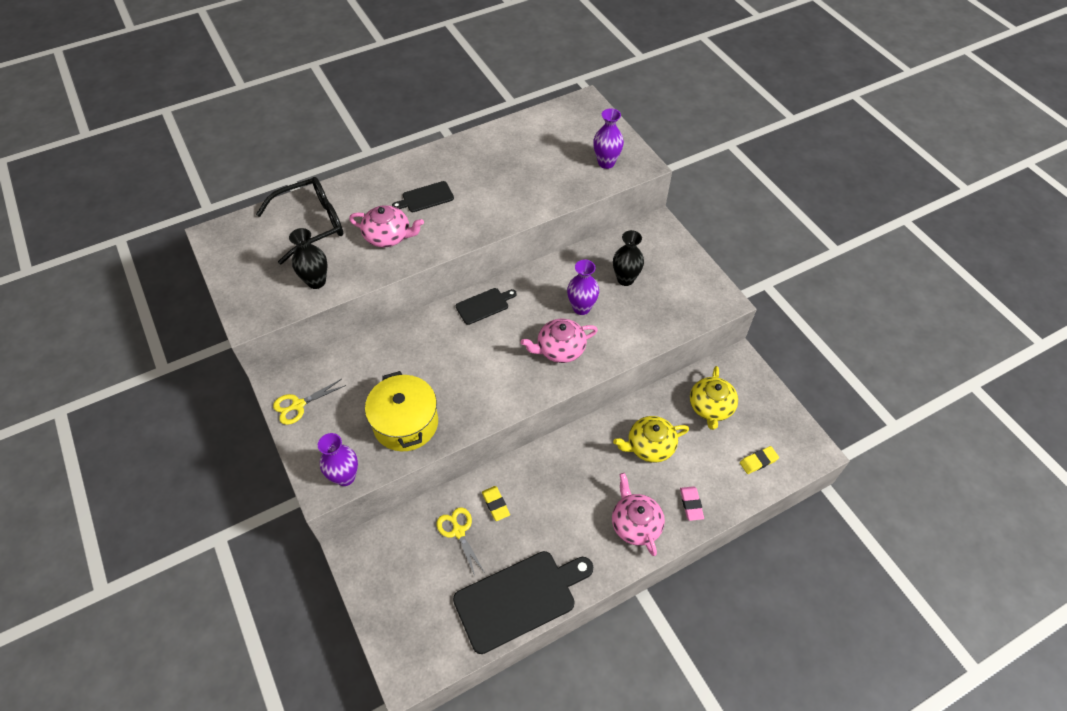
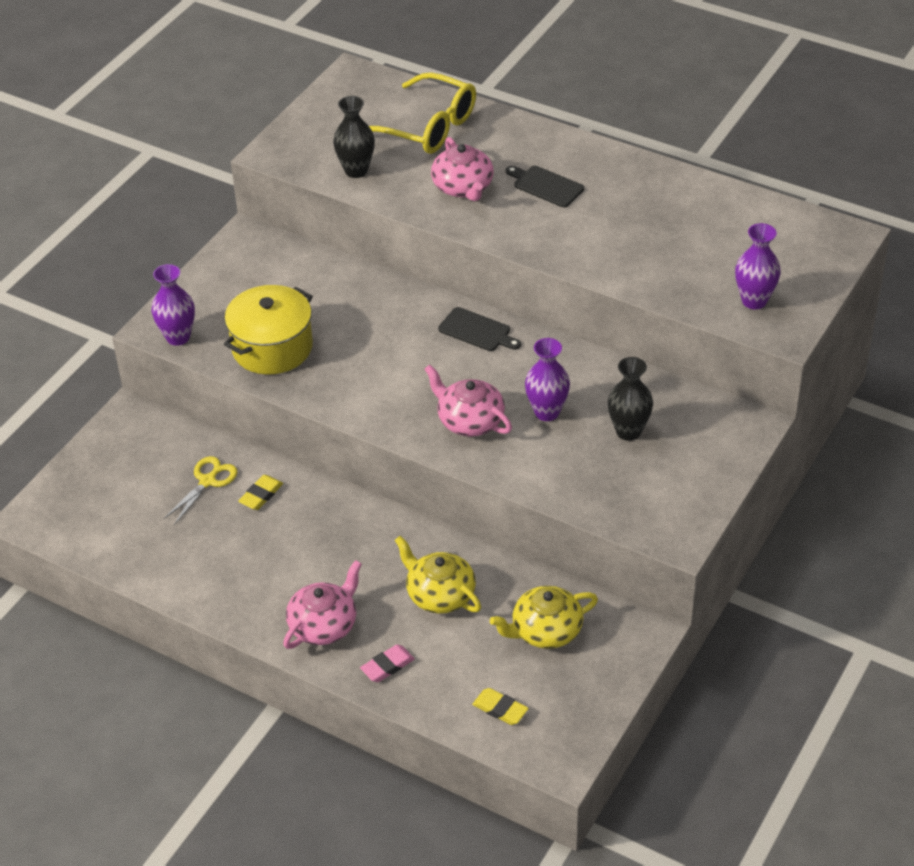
camera: 60 degrees right, 10 degrees down
black glasses [256,177,343,265] -> yellow glasses [369,72,476,154]
yellow scissors [273,379,346,425] -> none
black cutting board [453,551,593,654] -> none

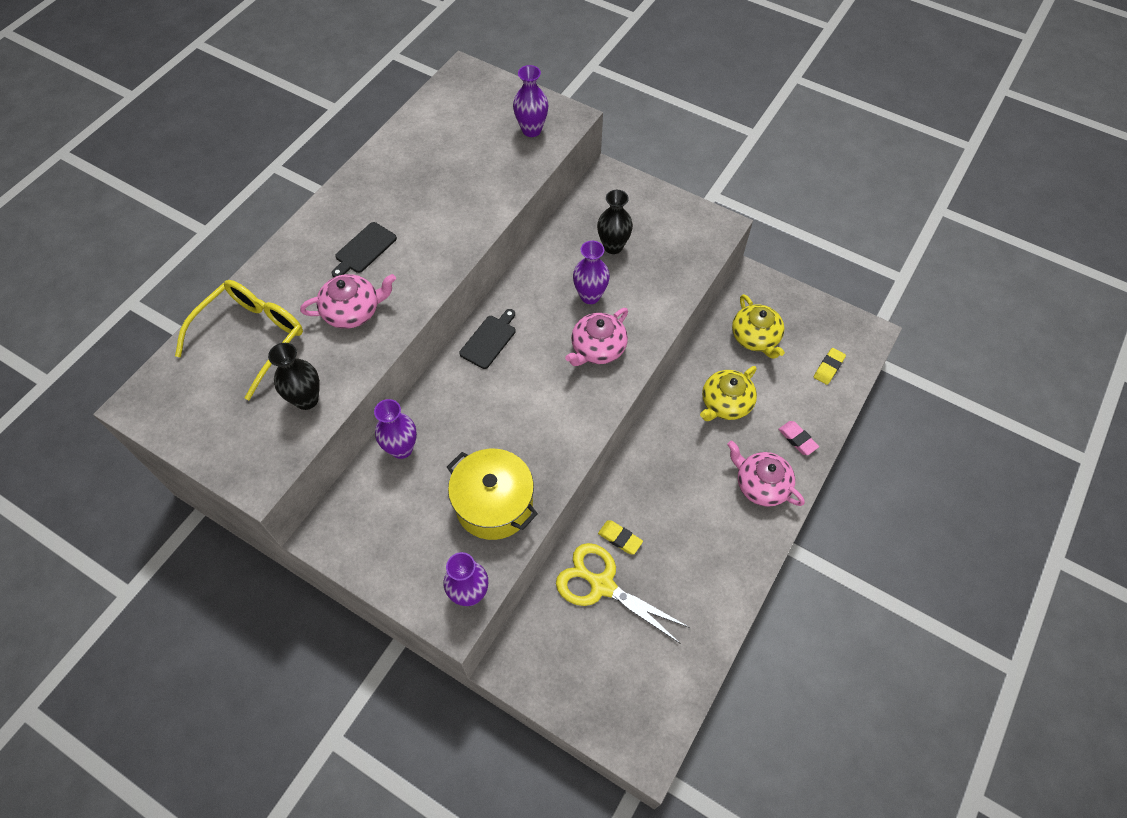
camera: 90 degrees left, 15 degrees up
yellow scissors [164,456,237,525] -> yellow scissors [556,543,690,644], size x1.61
none -> purple vase [374,399,417,459]

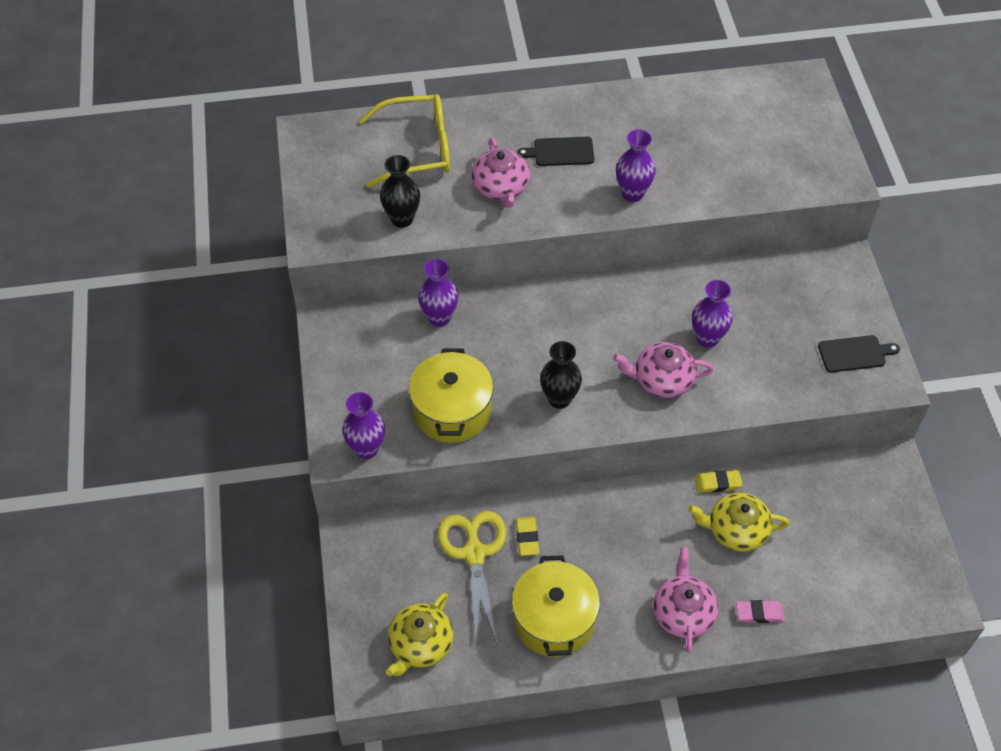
camera: 50 degrees right, 5 degrees down
pink teapot [300,274,396,329] -> pink teapot turned 45 degrees clockwise [471,137,530,208]
black cutting board [459,309,516,369] -> black cutting board moved to [818,335,900,373]
purple vase [513,65,549,137] -> purple vase moved to [616,129,656,202]
black vase [597,190,633,254] -> black vase moved to [540,341,582,409]
yellow teapot [732,294,785,359] -> yellow teapot moved to [386,592,454,676]
pink eraser [778,421,819,455] -> pink eraser turned 75 degrees clockwise [736,600,785,623]
yellow eraser [814,348,846,385] -> yellow eraser moved to [694,470,743,493]
none -> yellow pot [512,555,600,657]

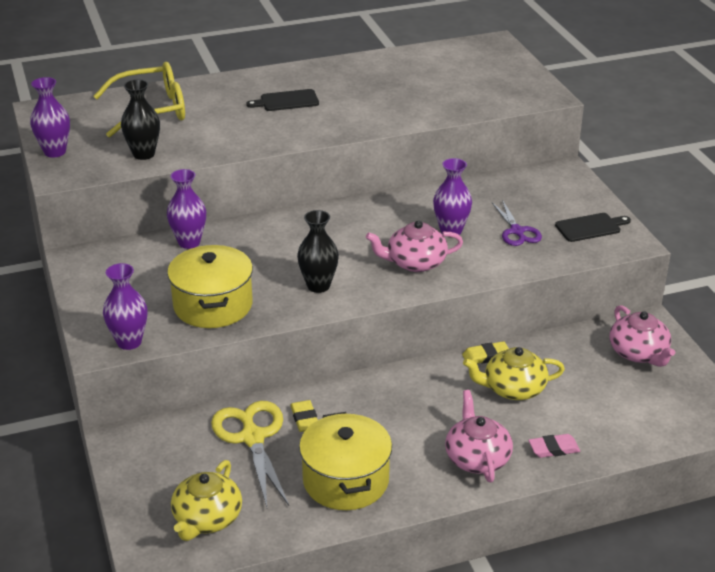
camera: 10 degrees left, 20 degrees down
pink teapot [471,137,530,208] -> pink teapot moved to [610,305,675,367]
purple vase [616,129,656,202] -> purple vase moved to [30,77,70,158]
none -> purple scissors [492,200,542,246]

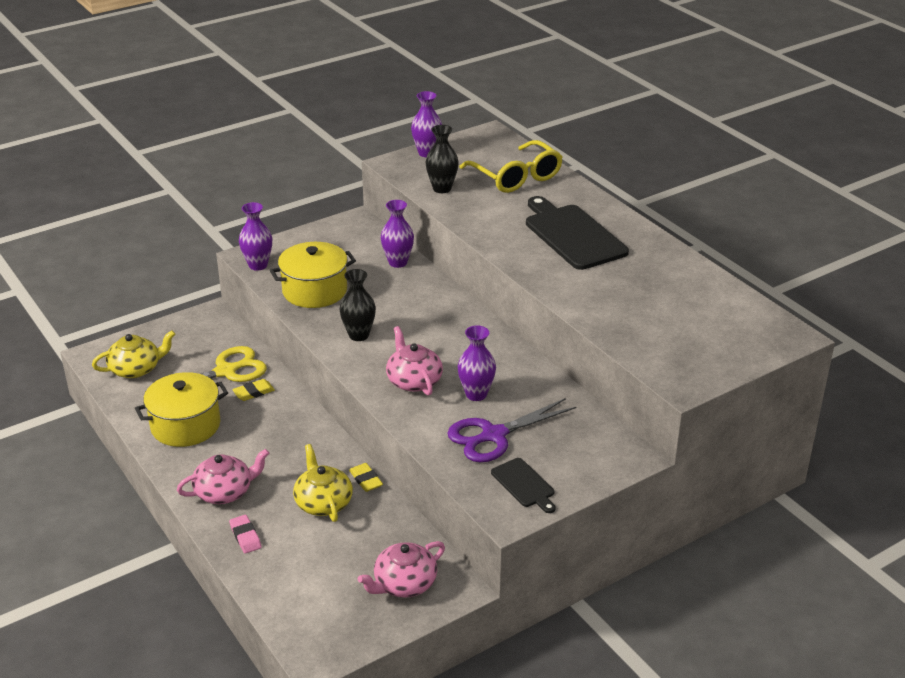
camera: 75 degrees right, 0 degrees up
yellow teapot [171,460,242,541] -> yellow teapot turned 150 degrees clockwise [92,330,175,378]
black cutting board [246,89,319,111] -> black cutting board [526,196,629,270], size x1.97
purple scissors [492,200,542,246] -> purple scissors [447,398,577,462], size x1.61

